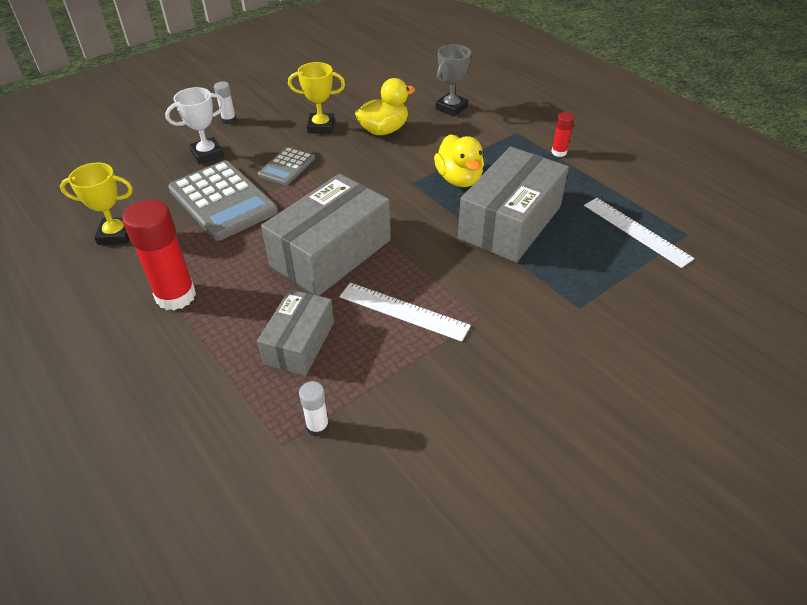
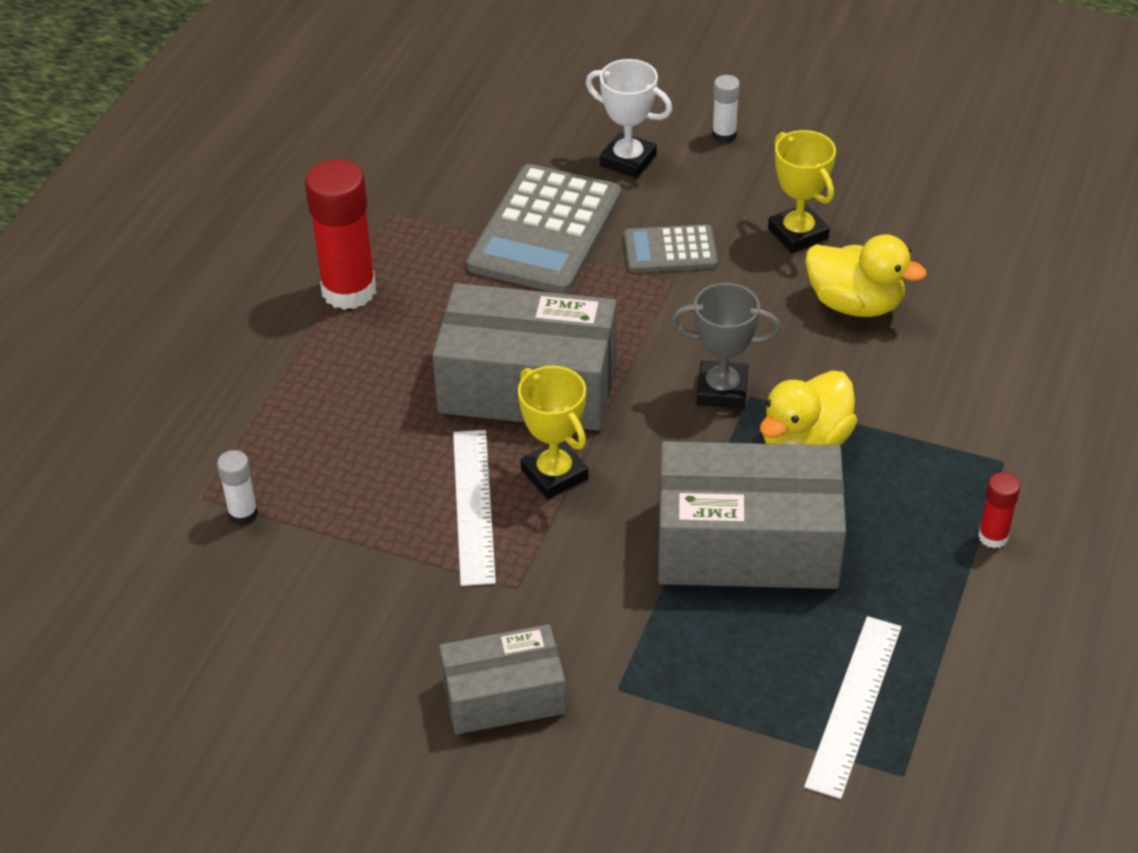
camera: 60 degrees right, 0 degrees up
yellow trophy [60,163,133,245] -> yellow trophy moved to [518,366,589,499]
grey box [257,289,334,376] -> grey box moved to [439,624,566,735]
grey trophy [435,44,471,116] -> grey trophy moved to [671,283,781,409]

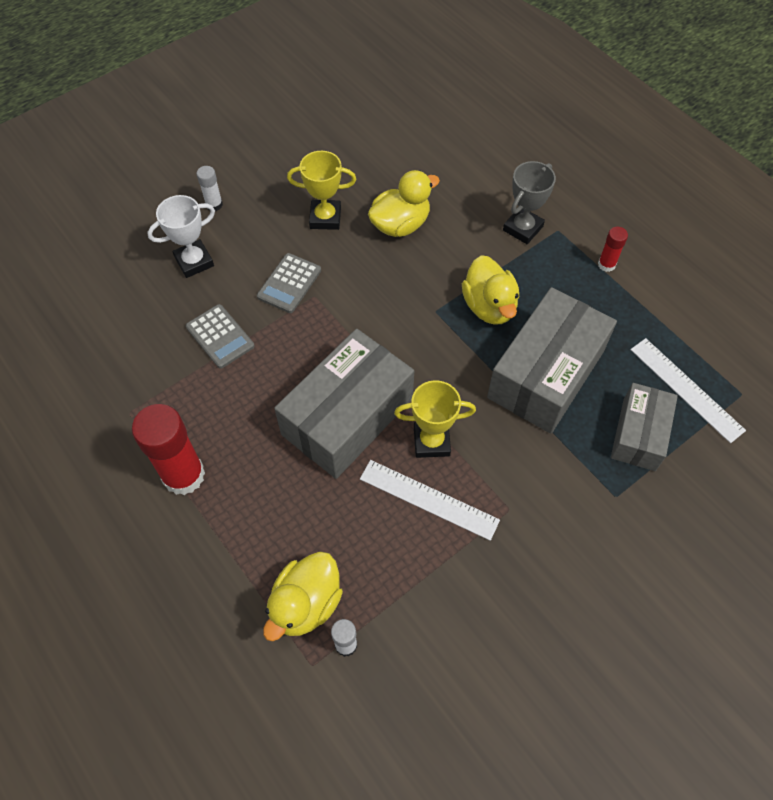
camera: 60 degrees left, 15 degrees up
grey box [439,624,566,735] -> grey box moved to [611,383,678,471]
grey calculator [466,164,621,294] -> grey calculator [186,304,255,369], size x0.54
grey trophy [671,283,781,409] -> grey trophy moved to [503,161,556,244]
none -> yellow duck [263,551,343,641]

